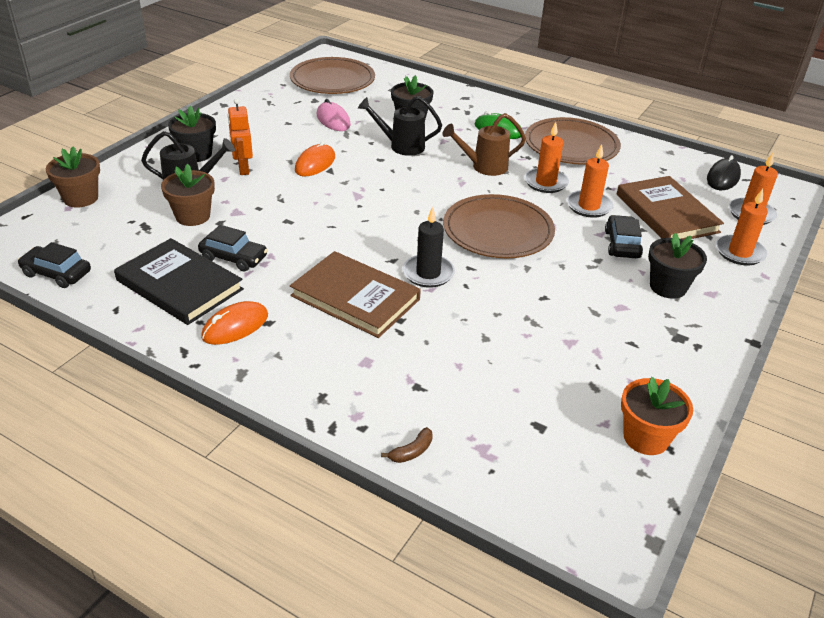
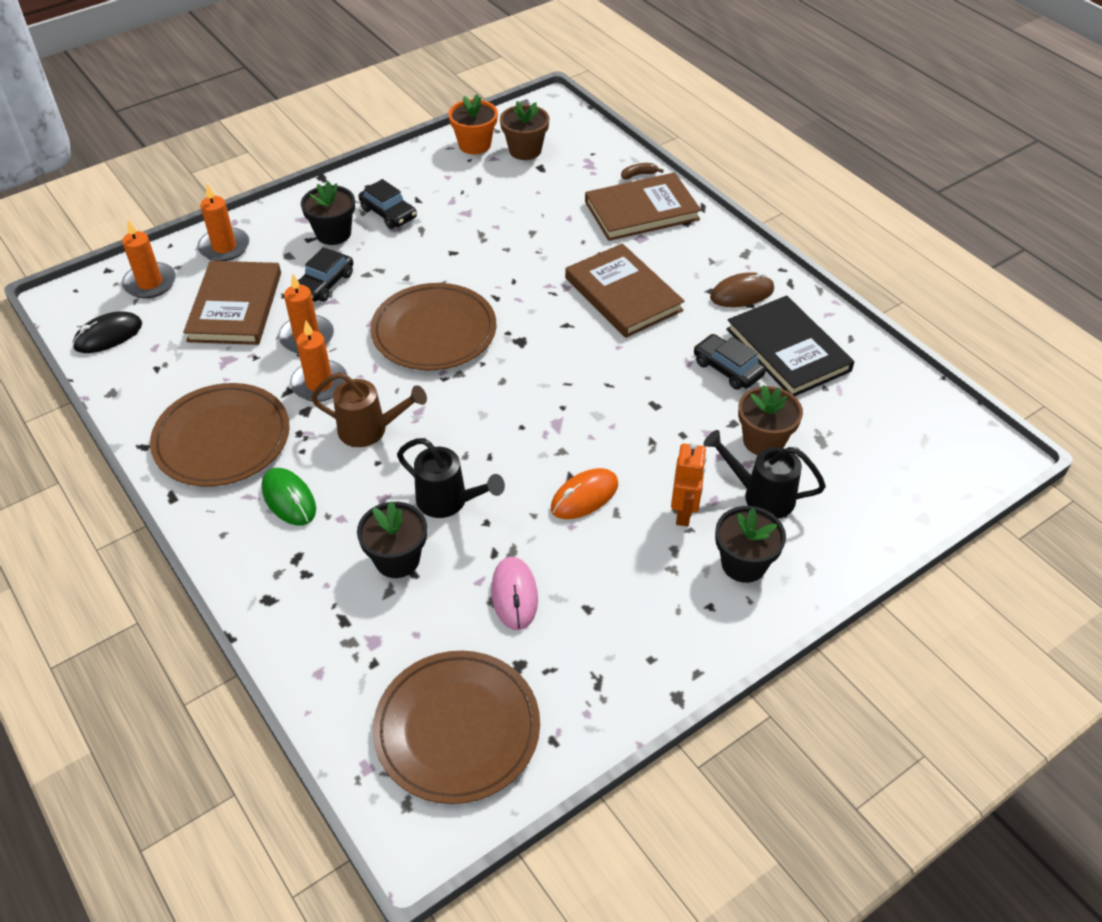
camera: 155 degrees left, 10 degrees up
black car [18,242,91,288] -> black car moved to [359,179,417,229]
brown flower pot [46,147,100,208] -> brown flower pot moved to [500,101,549,160]
orange mouse [201,301,268,345] -> brown mouse [710,272,774,307]
black candle [403,207,455,288] -> none
none -> brown book [585,172,701,241]

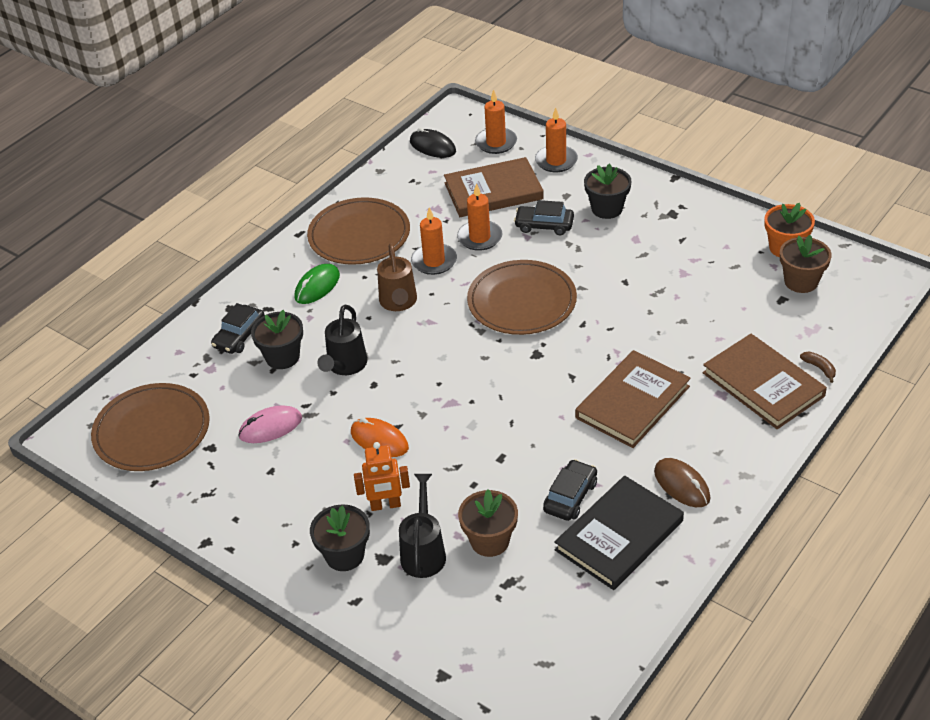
camera: 75 degrees right, 5 degrees down
black car [359,179,417,229] -> black car moved to [211,303,265,354]

